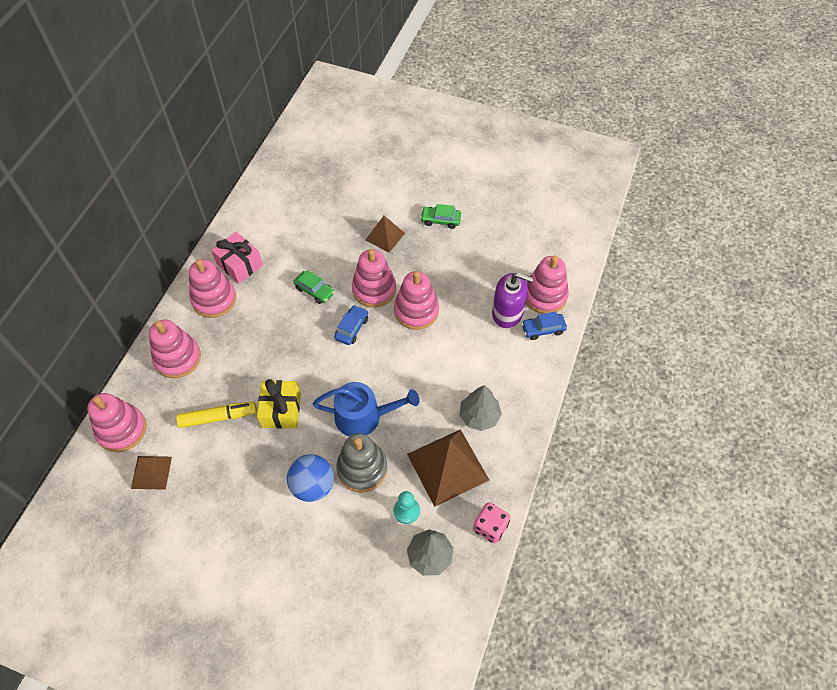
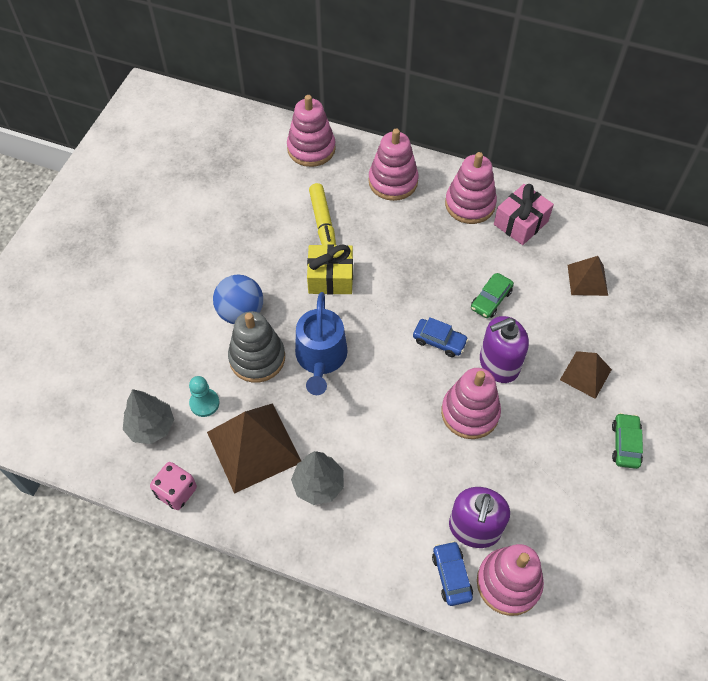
camera: 90 degrees right, 0 degrees up
brown pyramid [131,456,172,490] -> brown pyramid moved to [568,256,608,296]
pink stacking toy [352,249,396,308] -> purple soap dispenser [480,316,529,383]

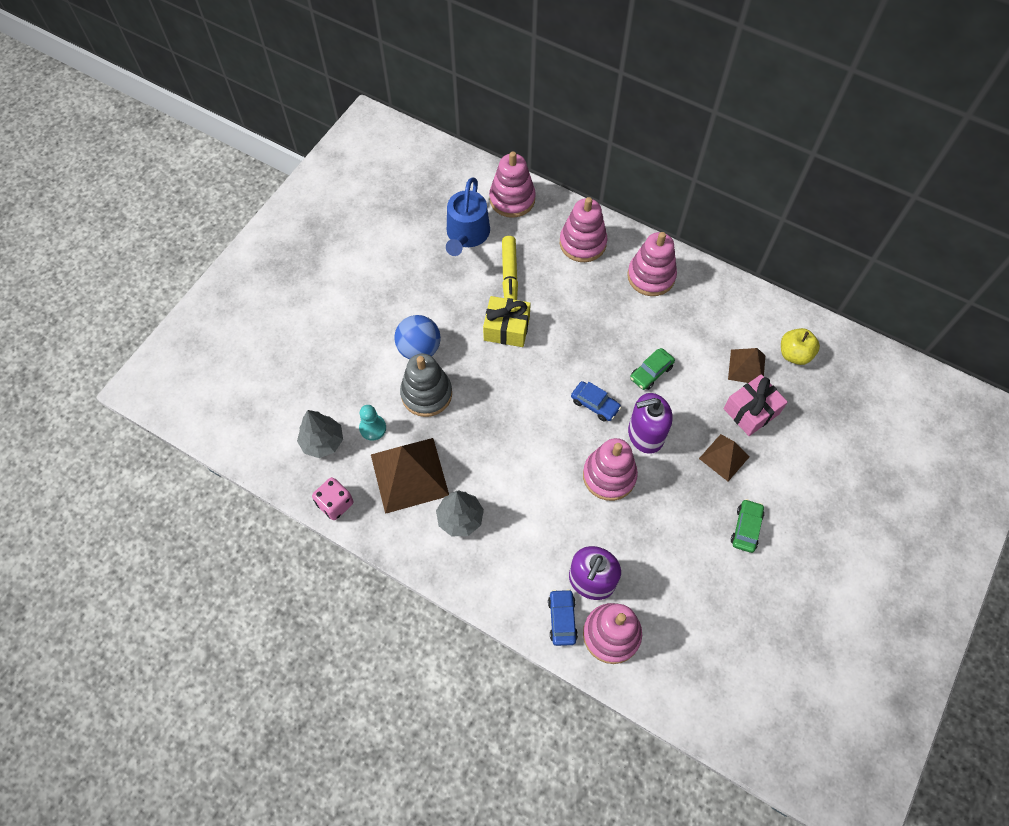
camera: 10 degrees right, 5 degrees up
blue watering can [295,292,348,395] -> blue watering can moved to [446,177,490,256]
pink gift [494,184,554,245] -> pink gift moved to [723,374,788,436]
none -> yellow apple [781,328,820,365]

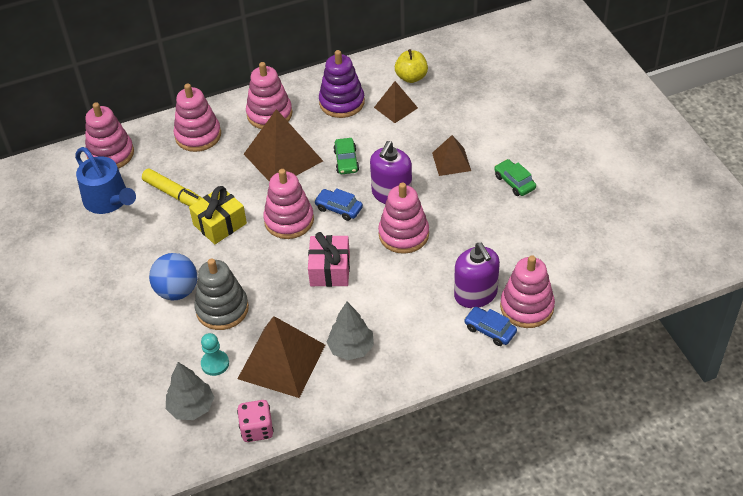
camera: 50 degrees left, 15 degrees down
blue car [571,381,621,422] -> blue car turned 135 degrees counterclockwise [314,188,363,221]
pink gift [723,374,788,436] -> pink gift moved to [308,232,350,287]
none -> brown pyramid [244,109,323,182]
none -> pink stacking toy [263,169,314,239]
none -> purple stacking toy [319,50,365,118]

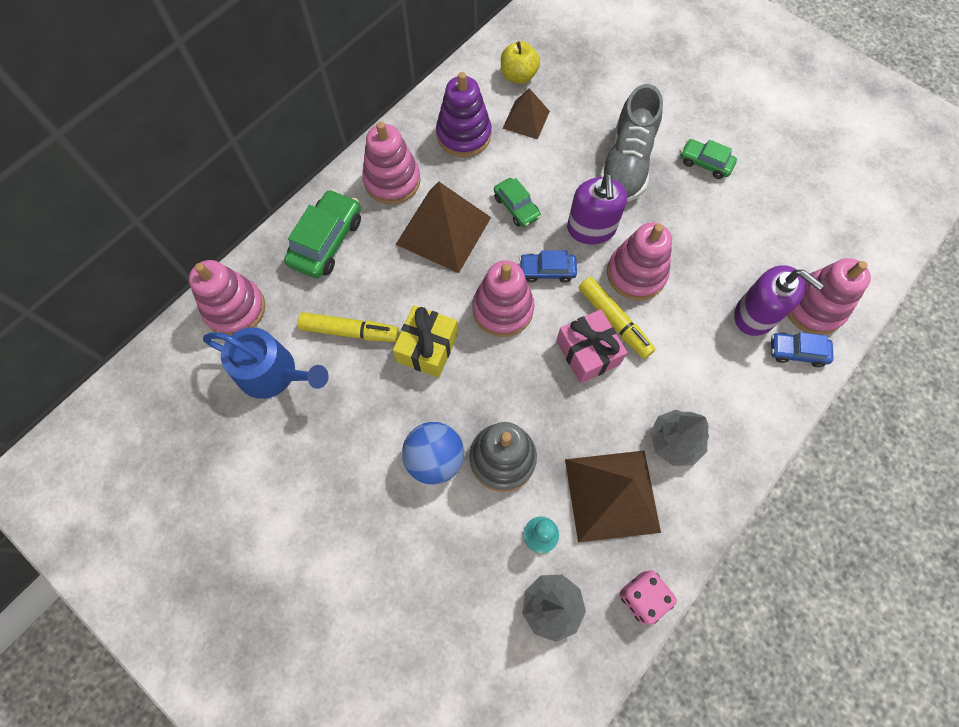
camera: 30 degrees left, 20 degrees up
pink stacking toy [173,84,221,152] -> green car [284,189,361,279]
brown pyramid [432,135,471,176] -> grey shoe [600,84,663,202]
none -> yellow marker [578,277,655,359]

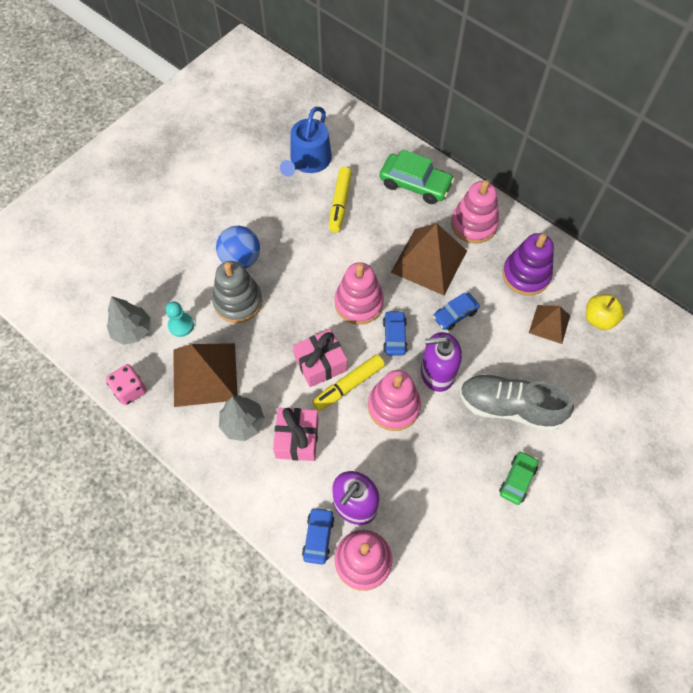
camera: 90 degrees right, 5 degrees down
pink stacking toy [189,260,265,336] -> none
yellow gift [393,305,458,378] -> none
green car [494,178,541,227] -> blue car [433,293,480,331]
none -> pink gift [273,408,319,461]

